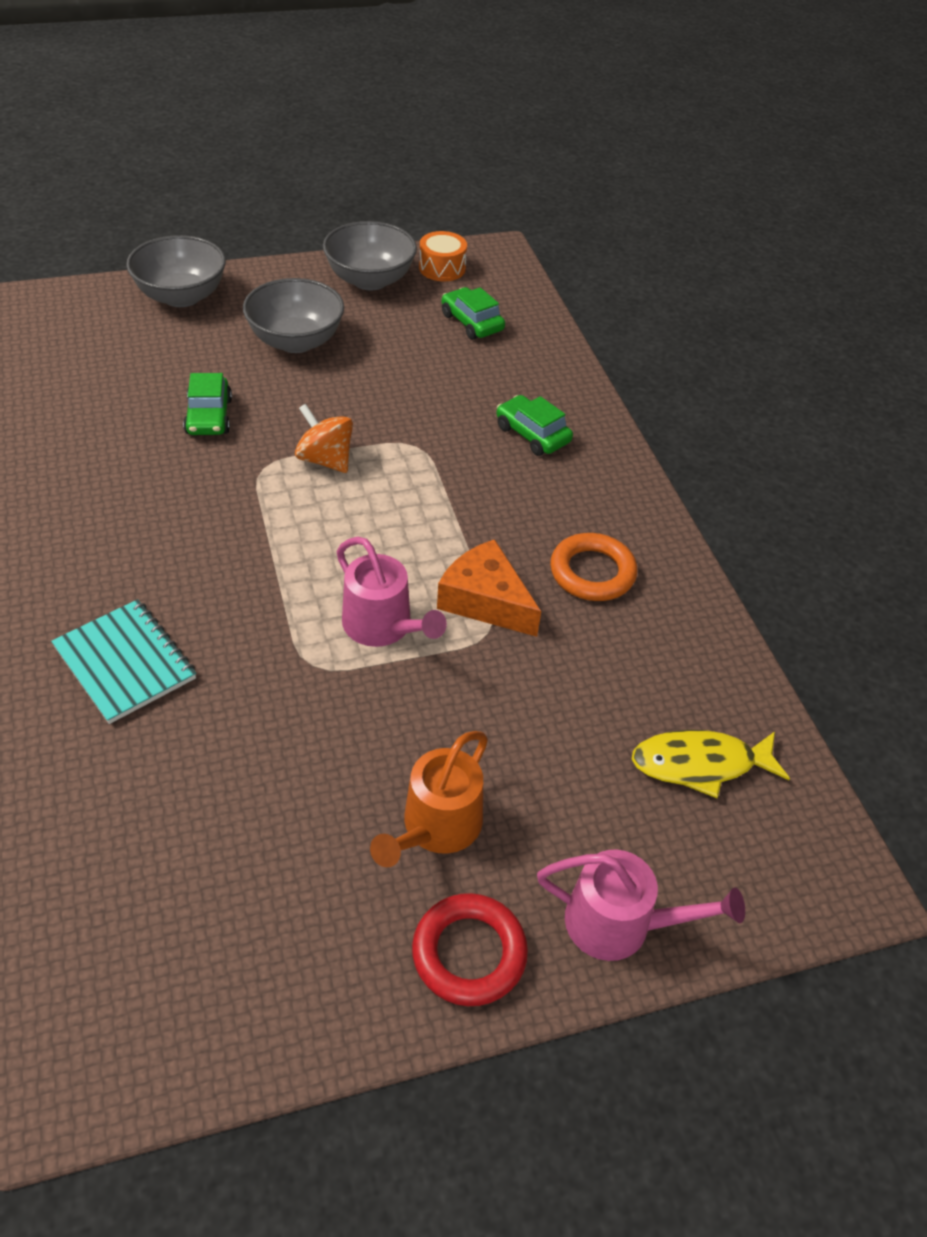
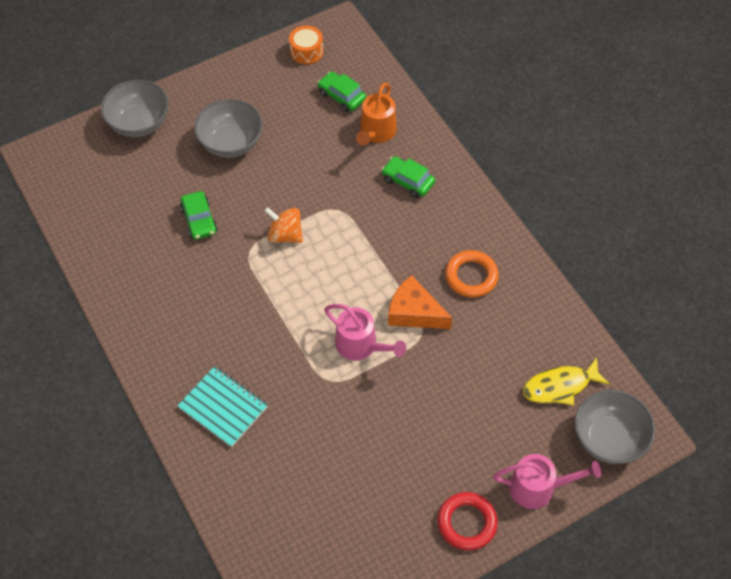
camera: 10 degrees left, 10 degrees up
grey bowl [323,221,417,291] -> grey bowl moved to [575,390,655,464]
orange watering can [370,731,488,867] -> orange watering can moved to [356,83,397,146]

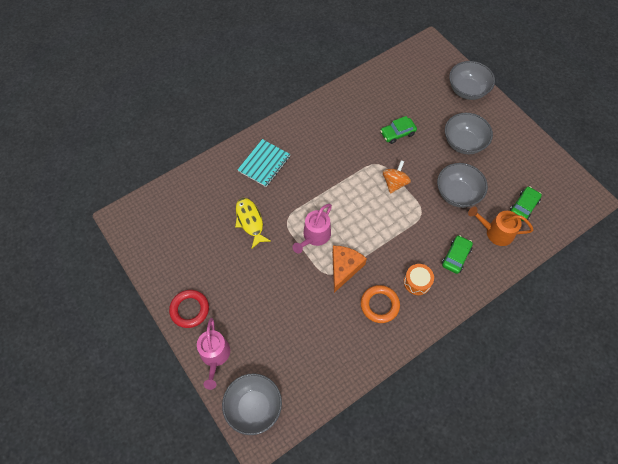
camera: 85 degrees right, 5 degrees up
orange drum [289,26,323,64] -> orange drum moved to [404,264,434,295]
yellow fish [523,357,610,406] -> yellow fish moved to [235,198,271,249]
none -> grey bowl [437,163,488,208]

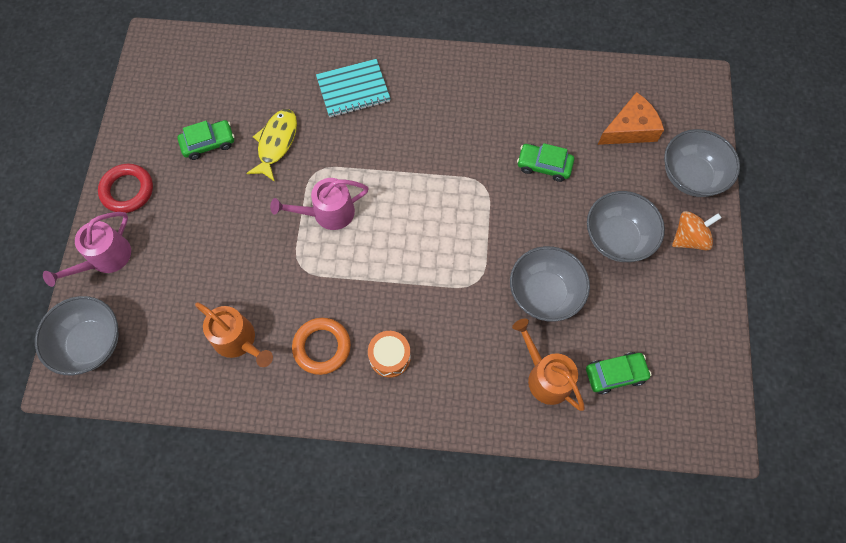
camera: 40 degrees right, 5 degrees up
orange cheese [332,246,367,293] -> orange cheese moved to [598,92,664,145]
orange spinning top [383,160,411,194] -> orange spinning top moved to [672,211,722,251]
green car [442,235,473,274] -> green car moved to [177,120,235,160]
none -> orange watering can [195,302,273,367]

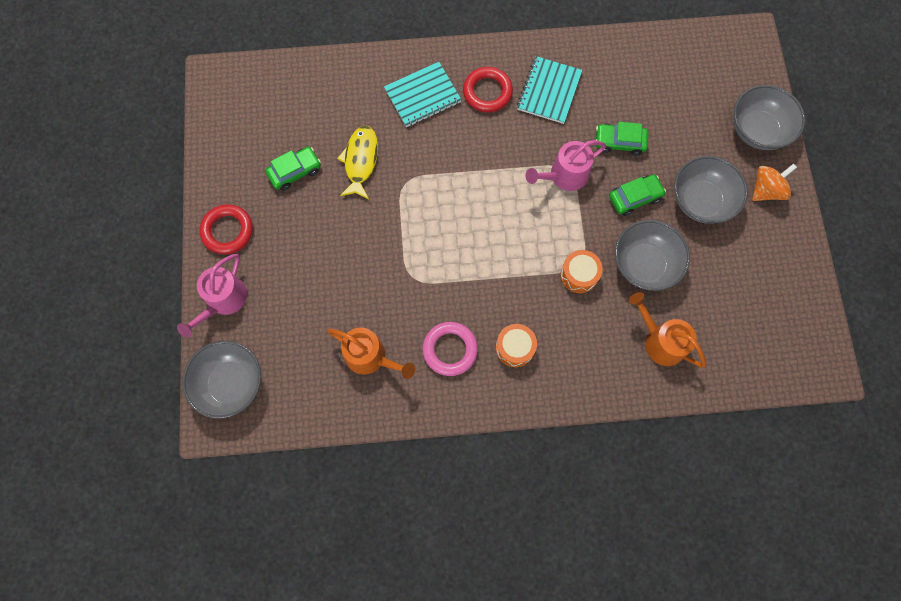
camera: 10 degrees left, 5 degrees up
pink watering can [270,178,369,230] -> pink watering can moved to [525,140,606,191]
orange ring [292,318,351,375] -> pink ring [423,322,478,376]
green car [586,352,652,394] -> green car moved to [609,175,666,216]
orange cheese [598,92,664,145] -> none
none -> red ring [463,67,513,113]
none -> turquoise notebook [517,56,582,124]
none -> orange drum [560,250,603,293]

